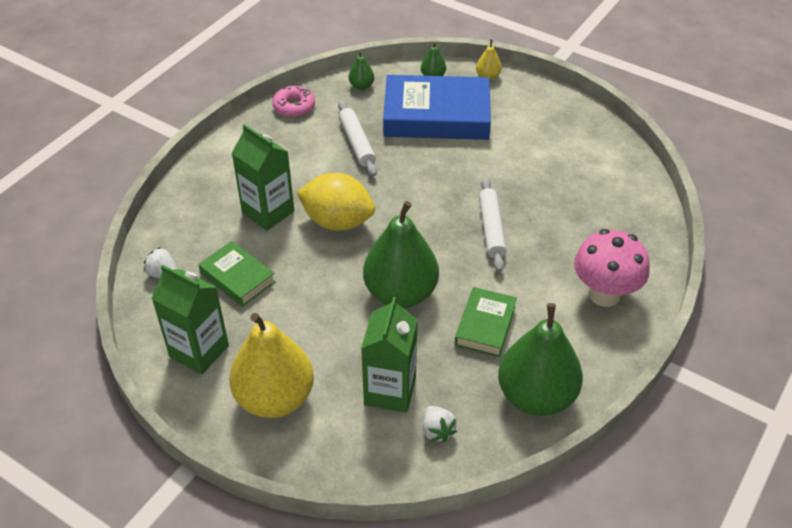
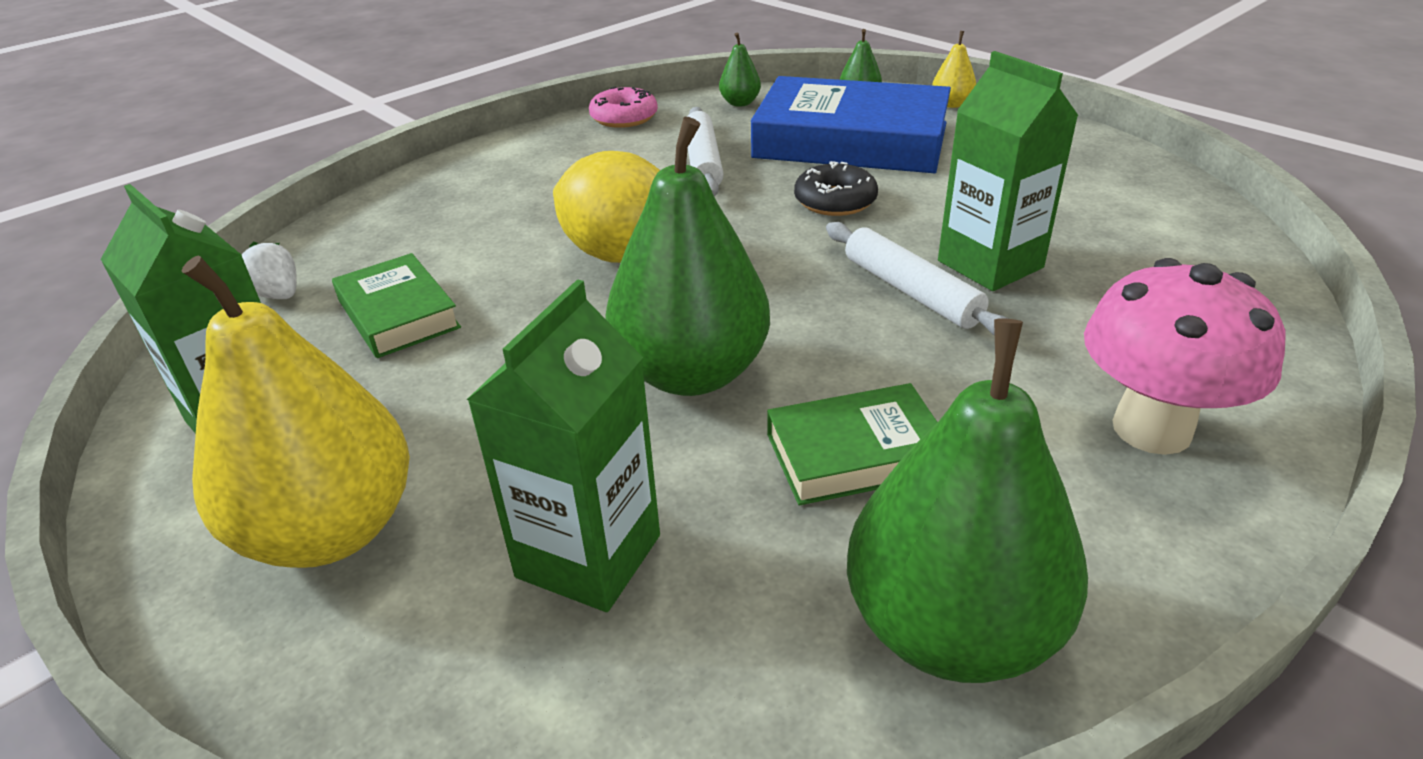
camera: 15 degrees right, 10 degrees down
green carton [232,124,294,231] -> green carton moved to [938,51,1079,291]
white strawberry [423,406,457,443] -> none
green book [455,287,517,357] -> green book turned 45 degrees clockwise [767,383,937,505]
white rolling pin [479,177,507,272] -> white rolling pin turned 45 degrees counterclockwise [826,222,1009,336]
none -> black donut [794,161,878,216]

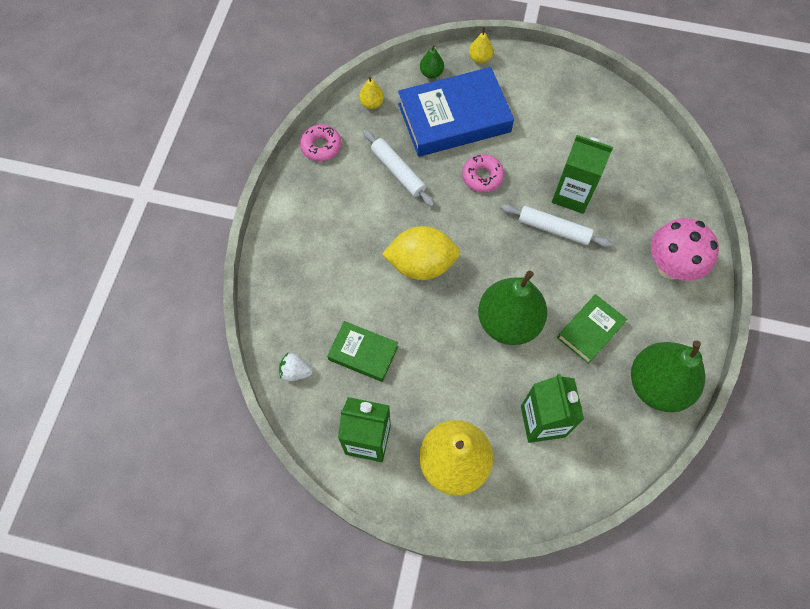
camera: 35 degrees left, 30 degrees up
green pear [719,32,761,107] -> yellow pear [359,77,384,109]
black donut [794,161,878,216] -> pink donut [462,154,504,192]

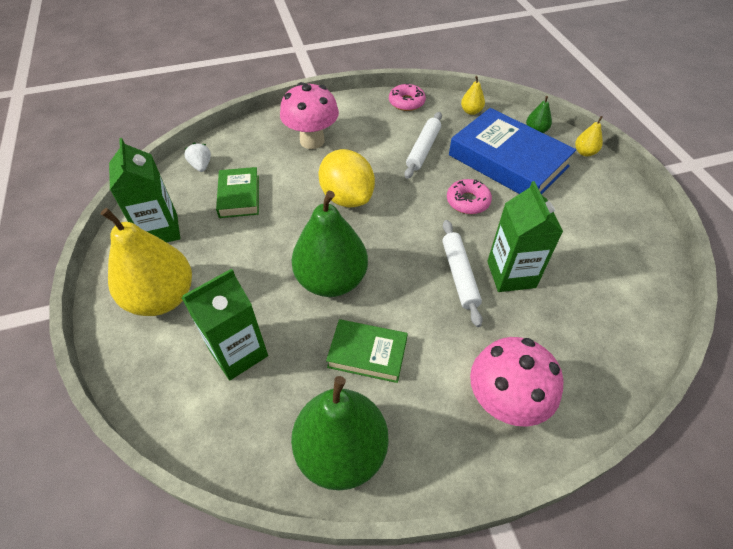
camera: 60 degrees right, 15 degrees down
none -> pink mushroom [280,82,339,149]

